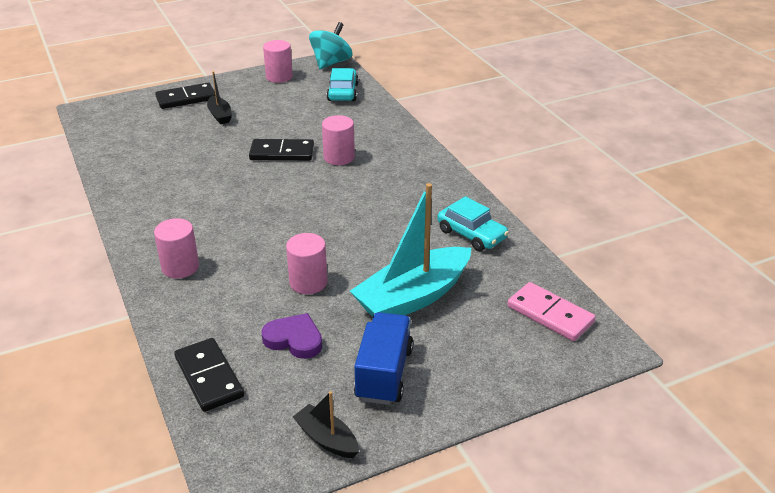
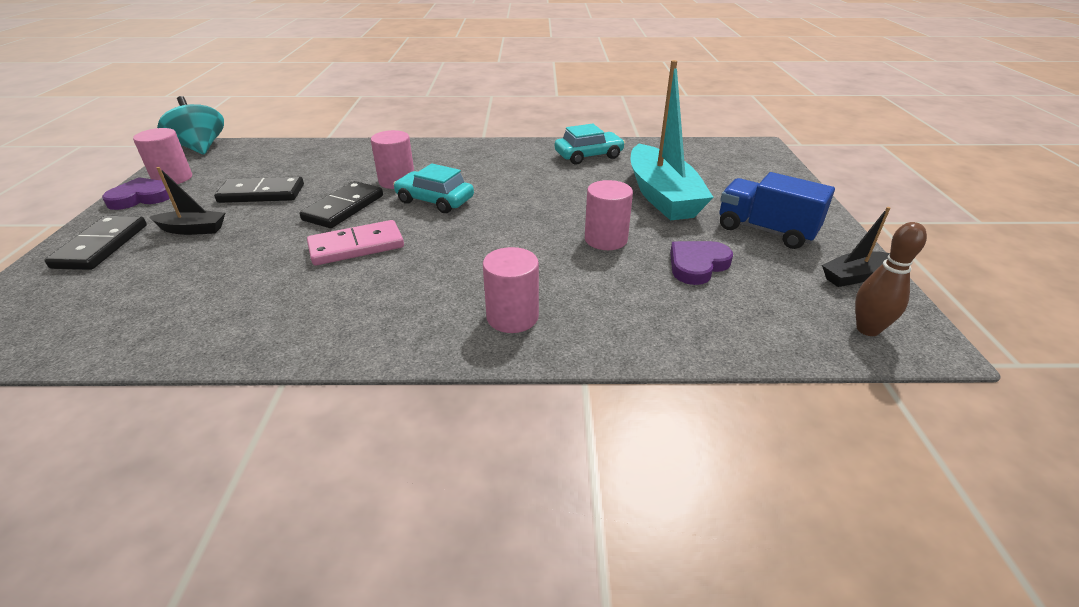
camera: 65 degrees left, 0 degrees up
black domino [174,338,244,412] -> black domino moved to [214,177,304,203]
turquoise car [327,68,359,101] -> turquoise car moved to [393,164,474,213]
pink domino [507,282,596,341] -> pink domino moved to [307,220,404,266]
none -> purple heart [102,177,170,210]
none -> brown bowling pin [855,222,927,336]

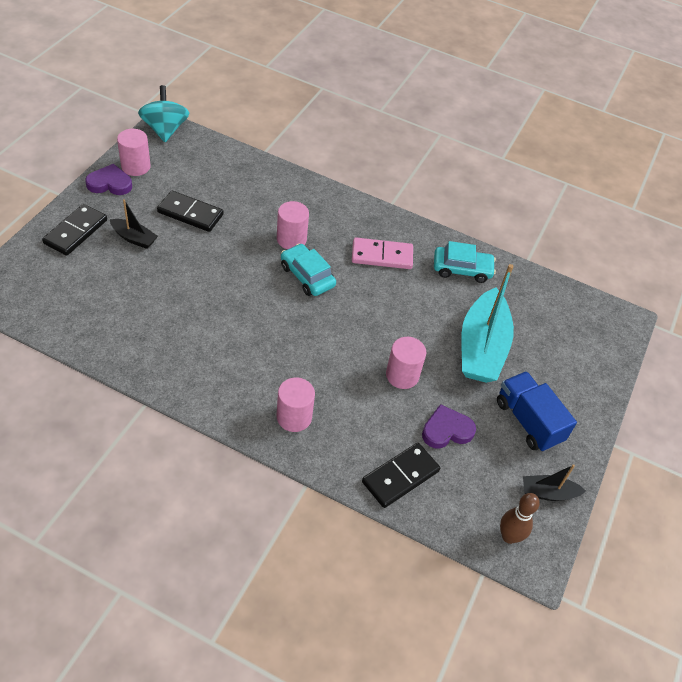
camera: 20 degrees right, 15 degrees up
black domino [299,181,383,228] -> black domino moved to [362,443,440,508]
pink domino [307,220,404,266] -> pink domino moved to [352,237,413,269]

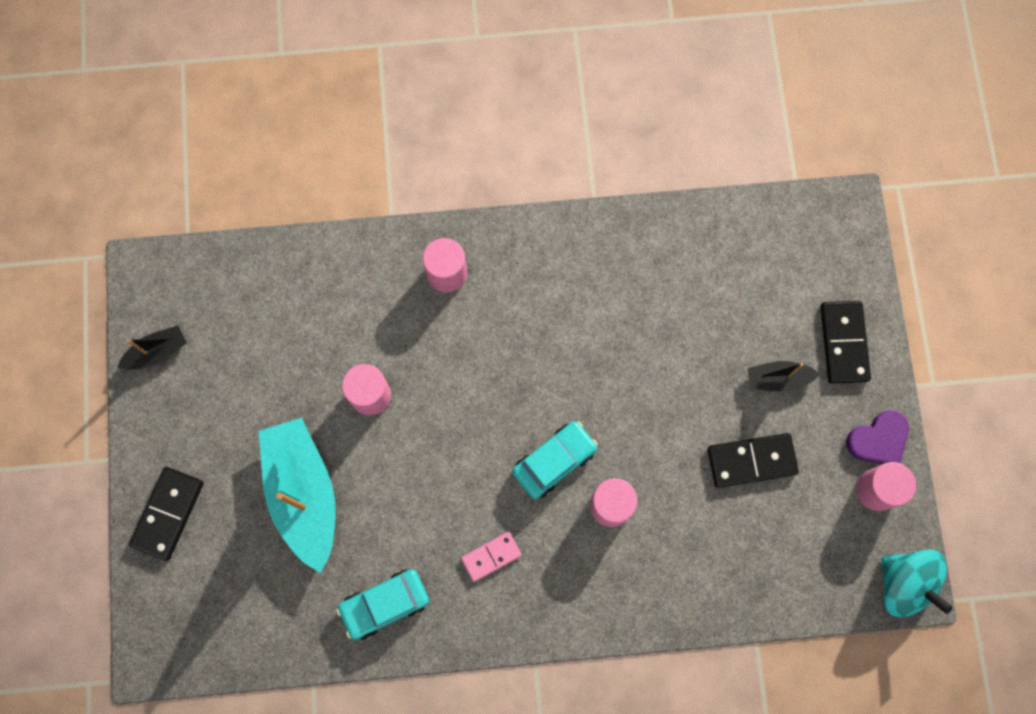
camera: 155 degrees right, 25 degrees up
turquoise car [281,244,336,296] -> turquoise car turned 60 degrees counterclockwise [512,421,598,499]
pink domino [352,237,413,269] -> pink domino [461,532,522,582], size x0.64
black domino [362,443,440,508] -> black domino moved to [129,467,204,561]
purple heart [422,404,476,448] -> none
blue truck [497,371,577,452] -> none
brown bowling pin [500,493,540,544] -> none

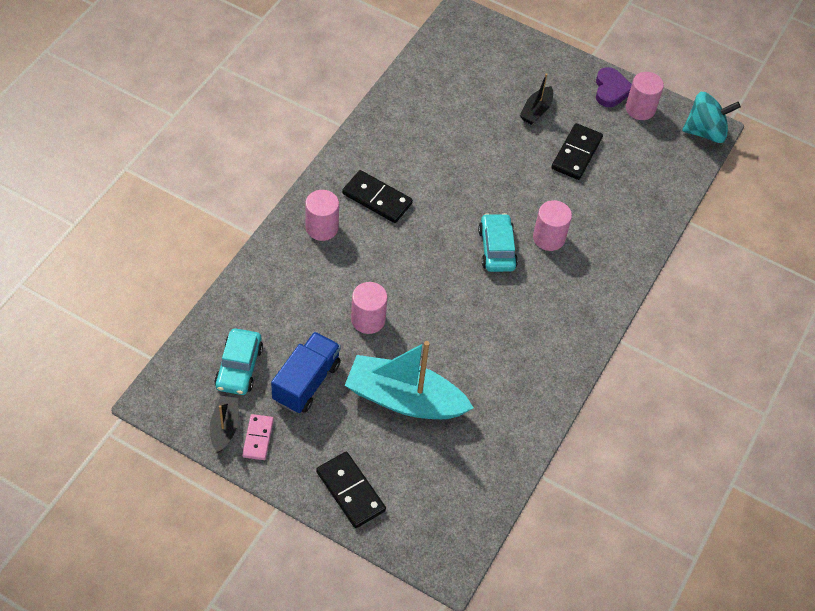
camera: 60 degrees left, 20 degrees down
turquoise car [336,569,429,640] -> turquoise car moved to [214,328,263,395]
pink domino [461,532,522,582] -> pink domino moved to [242,414,274,460]
black domino [820,301,871,384] -> black domino moved to [342,170,413,223]
none -> blue truck [271,332,341,413]

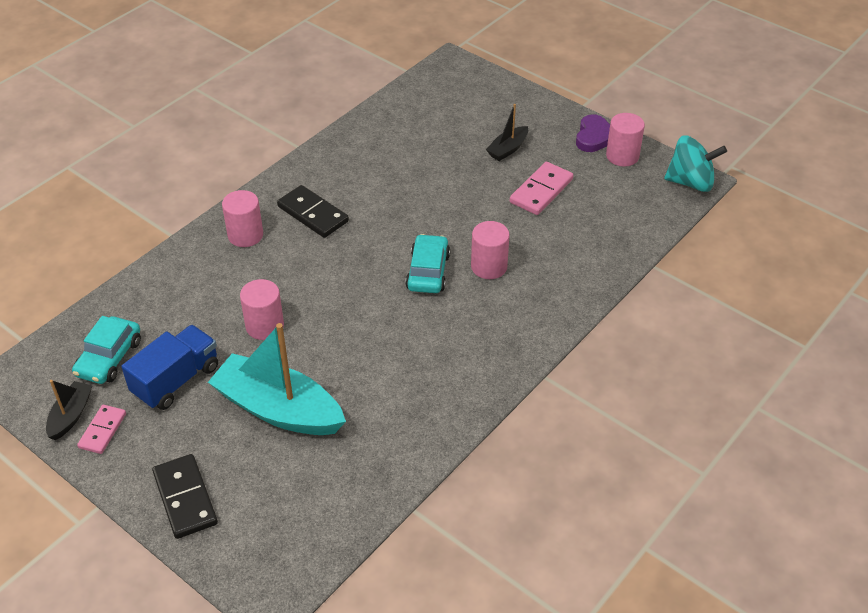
camera: 15 degrees right, 10 degrees down
black domino [551,123,603,180] -> pink domino [510,162,573,215]

